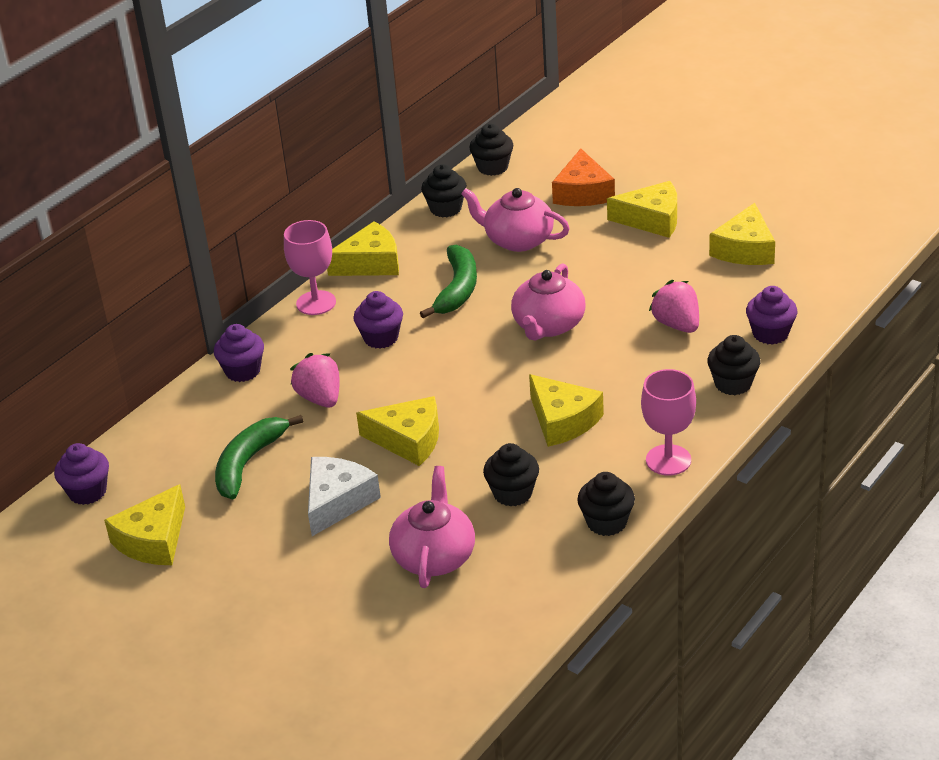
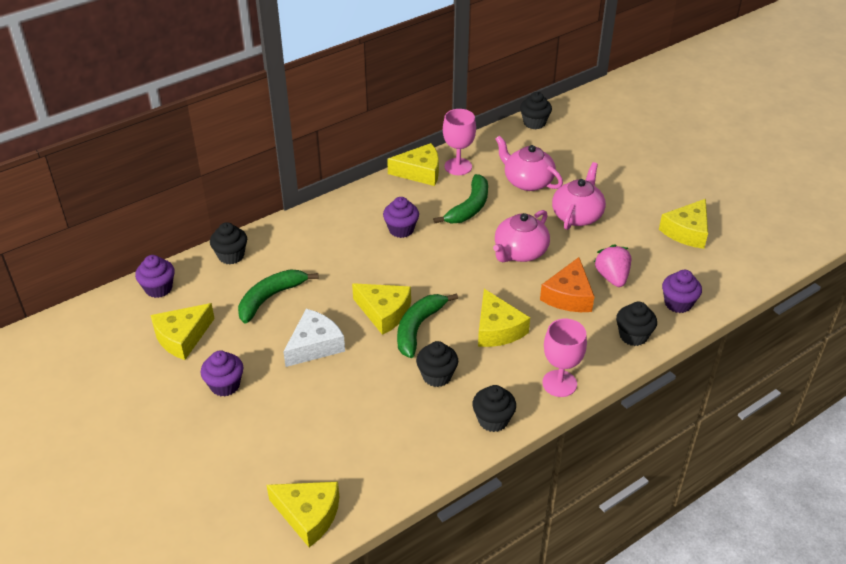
camera: 15 degrees right, 5 degrees up
purple cupcake [214,324,264,382] -> purple cupcake moved to [201,350,243,397]
pink goblet [284,220,336,315] -> pink goblet moved to [443,109,476,175]
pink strawberry [290,353,340,407] -> none
pink teapot [389,466,475,588] -> pink teapot moved to [552,162,606,230]
black cupcake [421,164,467,217] -> black cupcake moved to [210,222,247,264]
orange cheese [552,149,615,206] -> orange cheese moved to [540,257,594,312]
yellow cheese [607,181,677,238] -> yellow cheese moved to [267,482,339,547]
none -> green banana [397,293,458,358]

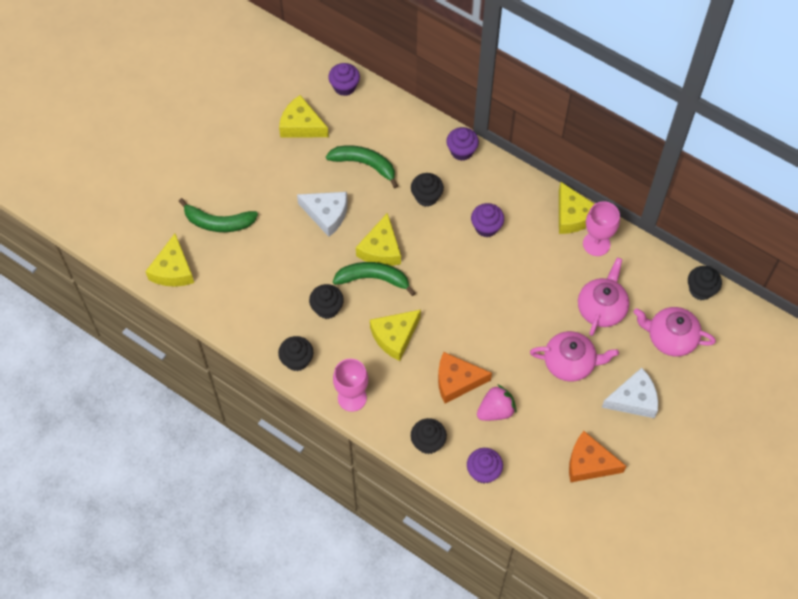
camera: 70 degrees right, 20 degrees up
purple cupcake [201,350,243,397] -> purple cupcake moved to [446,127,479,161]
black cupcake [210,222,247,264] -> black cupcake moved to [411,173,444,207]
green banana [433,174,488,223] -> green banana moved to [179,198,258,232]
pink teapot [493,210,550,262] -> pink teapot moved to [634,307,716,357]
yellow cheese [659,199,708,249] -> orange cheese [569,431,626,483]
none -> white cheese [602,368,658,418]

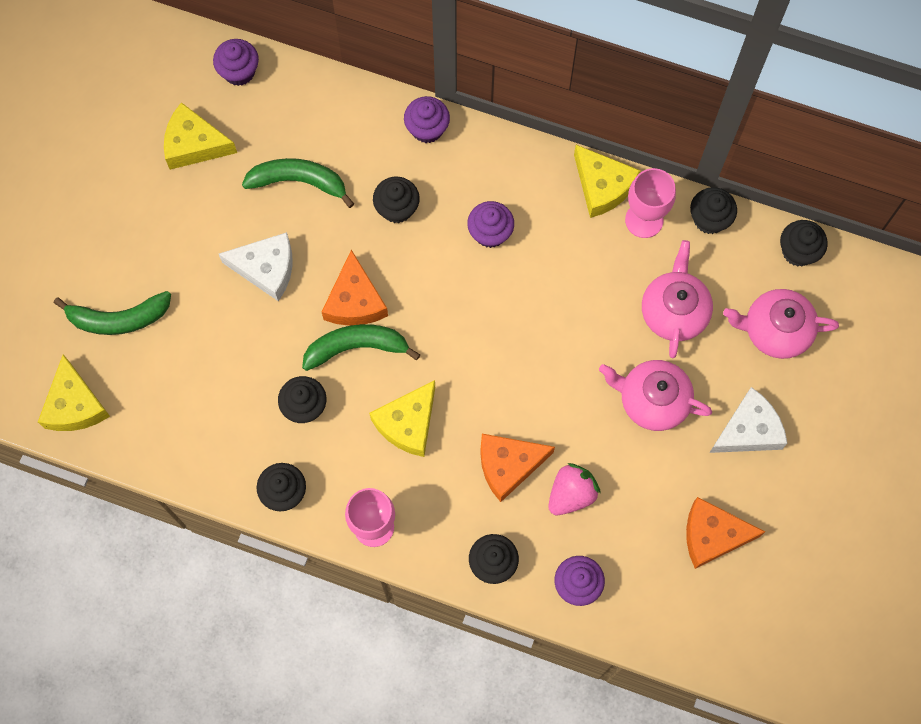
camera: 15 degrees left, 10 degrees up
yellow cheese [356,213,401,266] -> orange cheese [322,250,388,326]
pink teapot [530,331,619,382] -> pink teapot turned 150 degrees counterclockwise [599,360,712,431]
none -> black cupcake [690,187,737,234]

